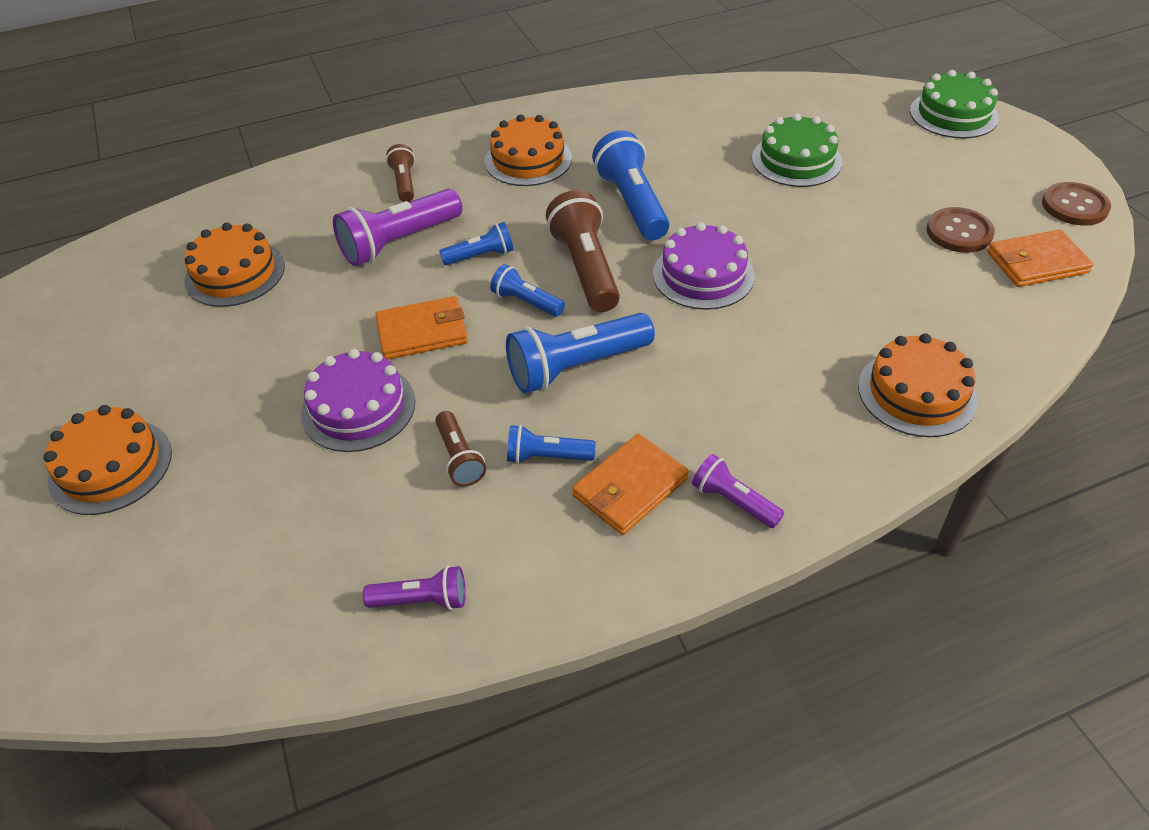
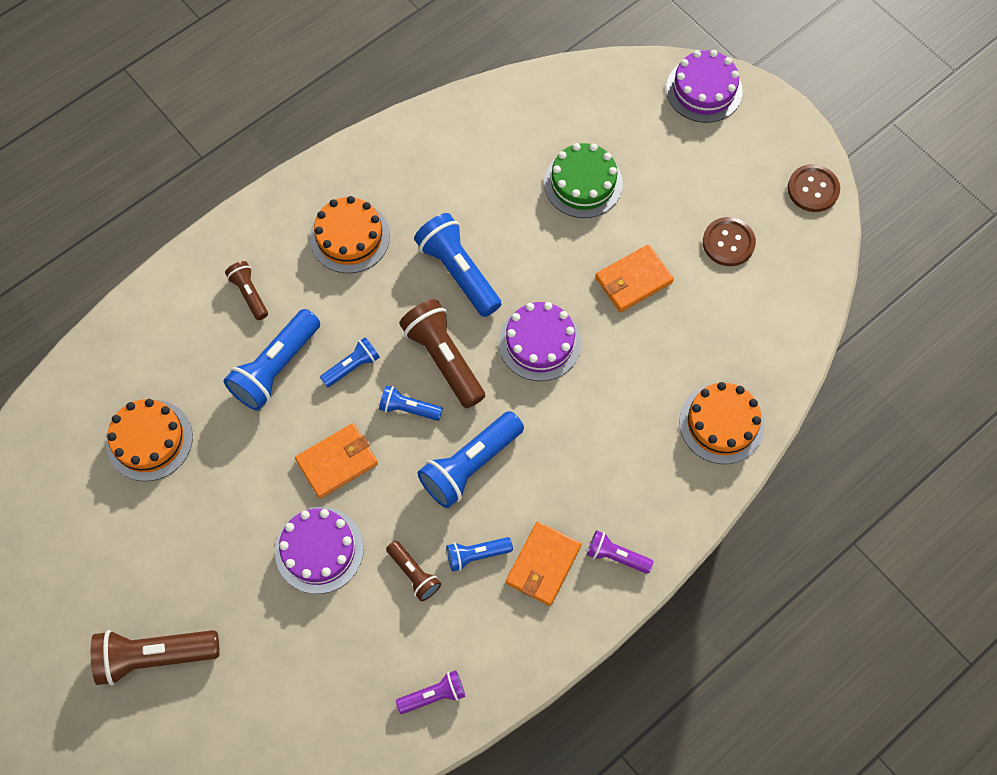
camera: 20 degrees left, 20 degrees up
orange cake [43,405,172,515] -> brown flashlight [91,630,220,685]
purple flashlight [333,189,463,266] -> blue flashlight [223,309,320,411]
green cake [910,70,999,138] -> purple cake [666,50,743,123]
orange wallet [987,230,1093,287] -> orange wallet moved to [595,244,674,312]

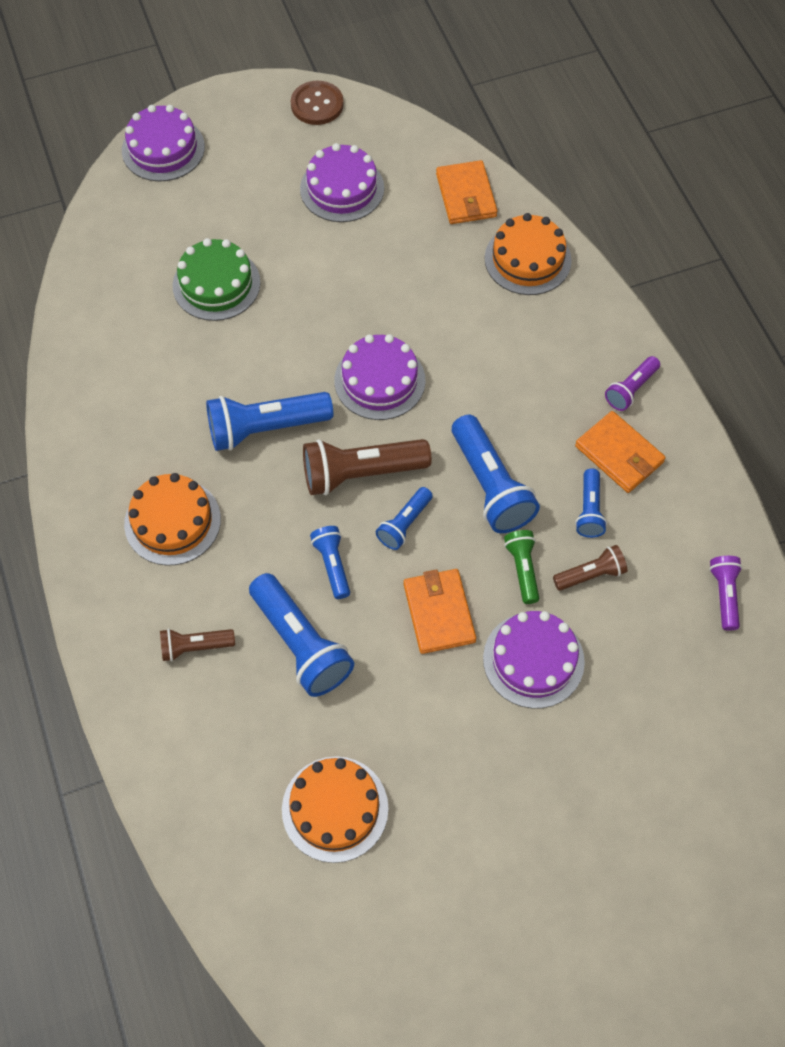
camera: 70 degrees left, 5 degrees down
brown flashlight [91,630,220,685] -> none
orange wallet [595,244,674,312] -> orange wallet moved to [436,160,498,224]
brown button [703,217,756,266] -> purple cake [300,143,384,222]
none -> green flashlight [504,530,539,604]

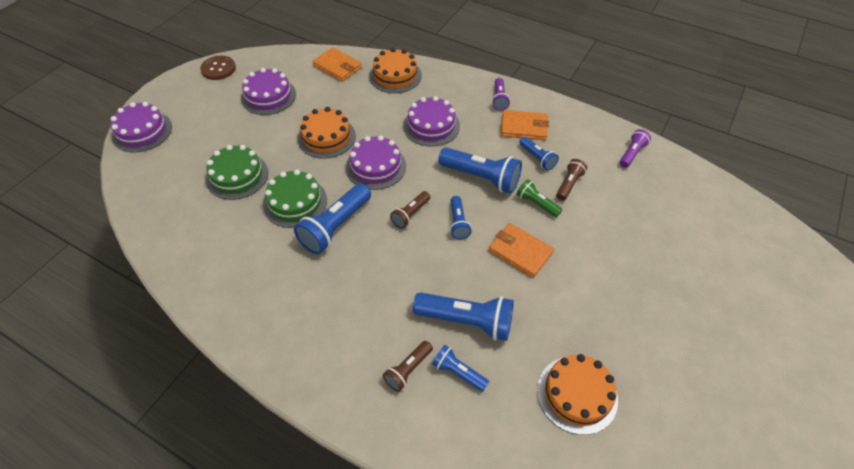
camera: 40 degrees left, 10 degrees down
orange cake [124,473,221,566] -> orange cake moved to [298,107,356,159]
brown flashlight [303,439,431,495] -> brown flashlight [390,191,430,229], size x0.55
blue flashlight [310,526,350,599] -> blue flashlight moved to [432,345,489,392]
purple cake [483,611,585,709] -> purple cake moved to [403,96,460,147]
purple flashlight [709,556,742,631] -> purple flashlight turned 75 degrees clockwise [620,129,651,168]
none -> green cake [263,170,327,228]

